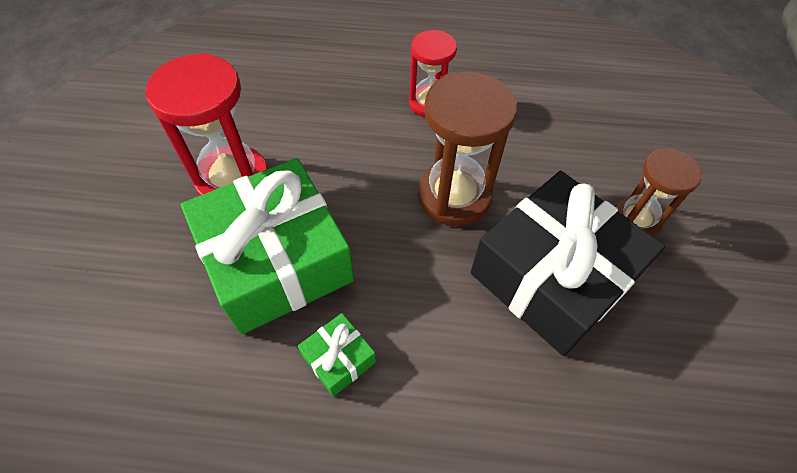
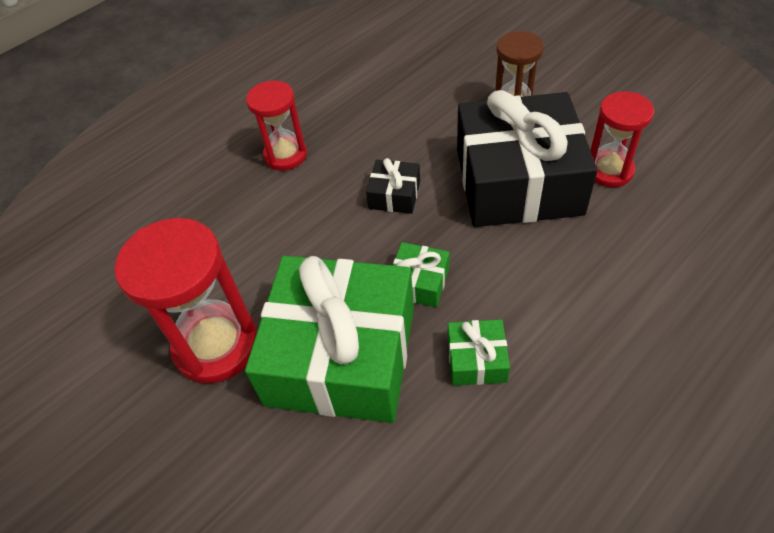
camera: 45 degrees left, 5 degrees down
brown hourglass [418,71,517,226] -> black gift [366,158,420,214]
none -> green gift [393,242,449,307]
none -> red hourglass [590,91,654,187]

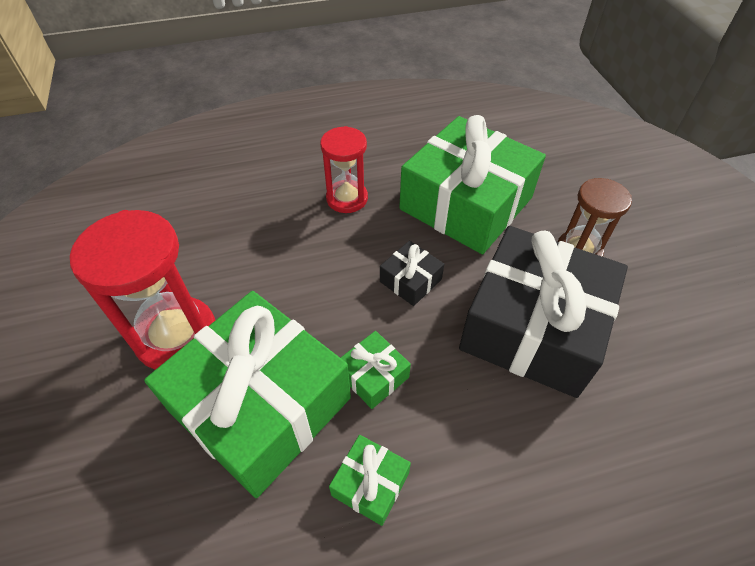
camera: 25 degrees right, 0 degrees up
red hourglass [590,91,654,187] -> none
none -> green gift [399,115,546,254]

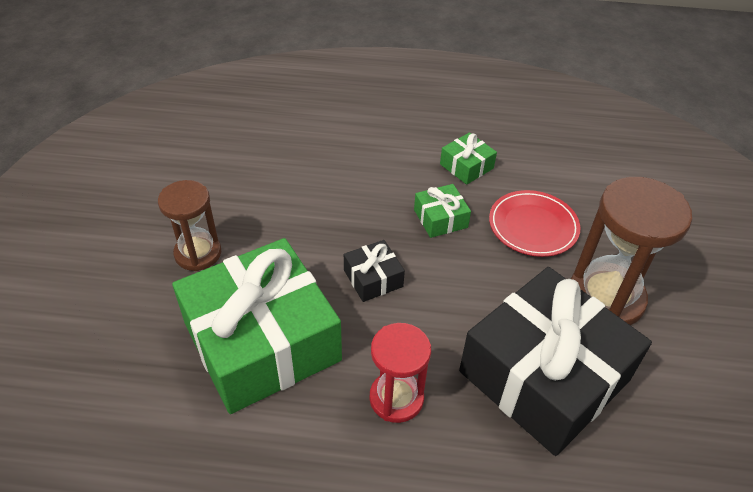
camera: 160 degrees left, 5 degrees down
red hourglass [70,210,215,370] -> brown hourglass [571,177,692,325]
green gift [144,291,351,498] -> red plate [489,190,580,257]
black gift [459,226,628,398] -> black gift moved to [459,267,652,456]

